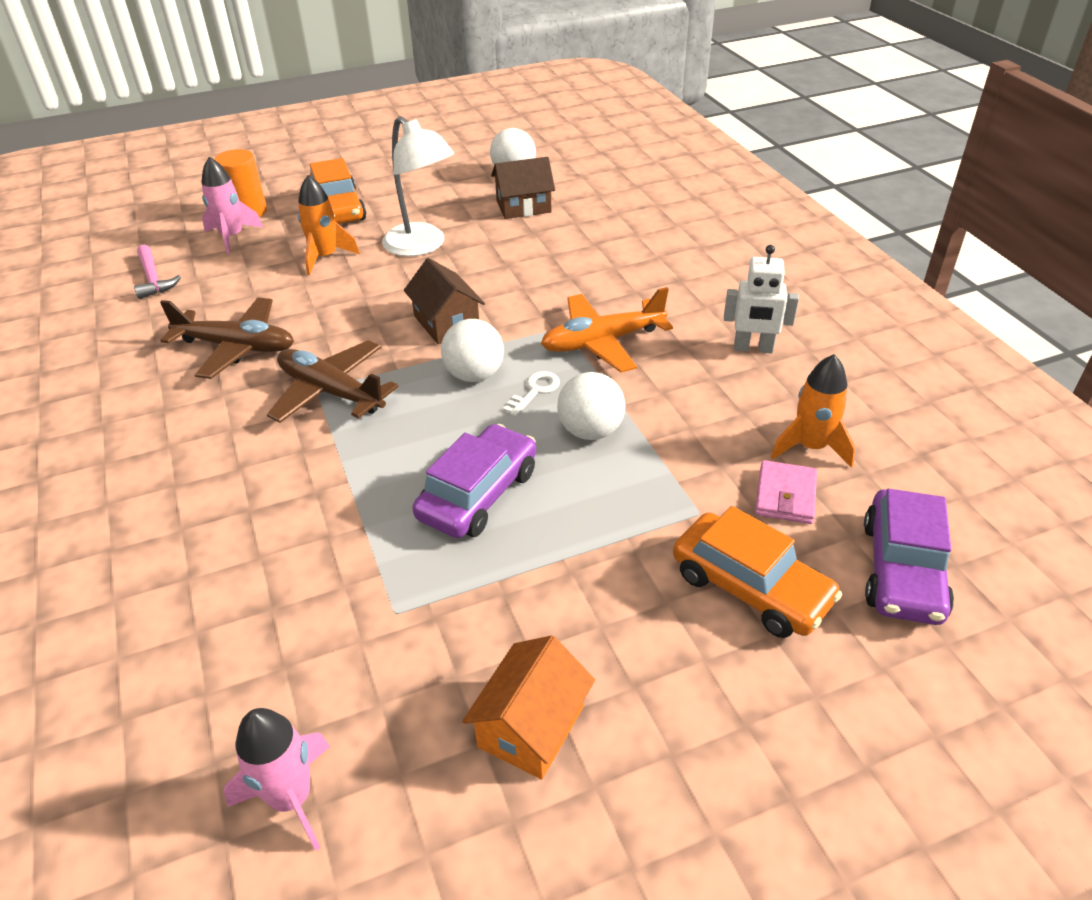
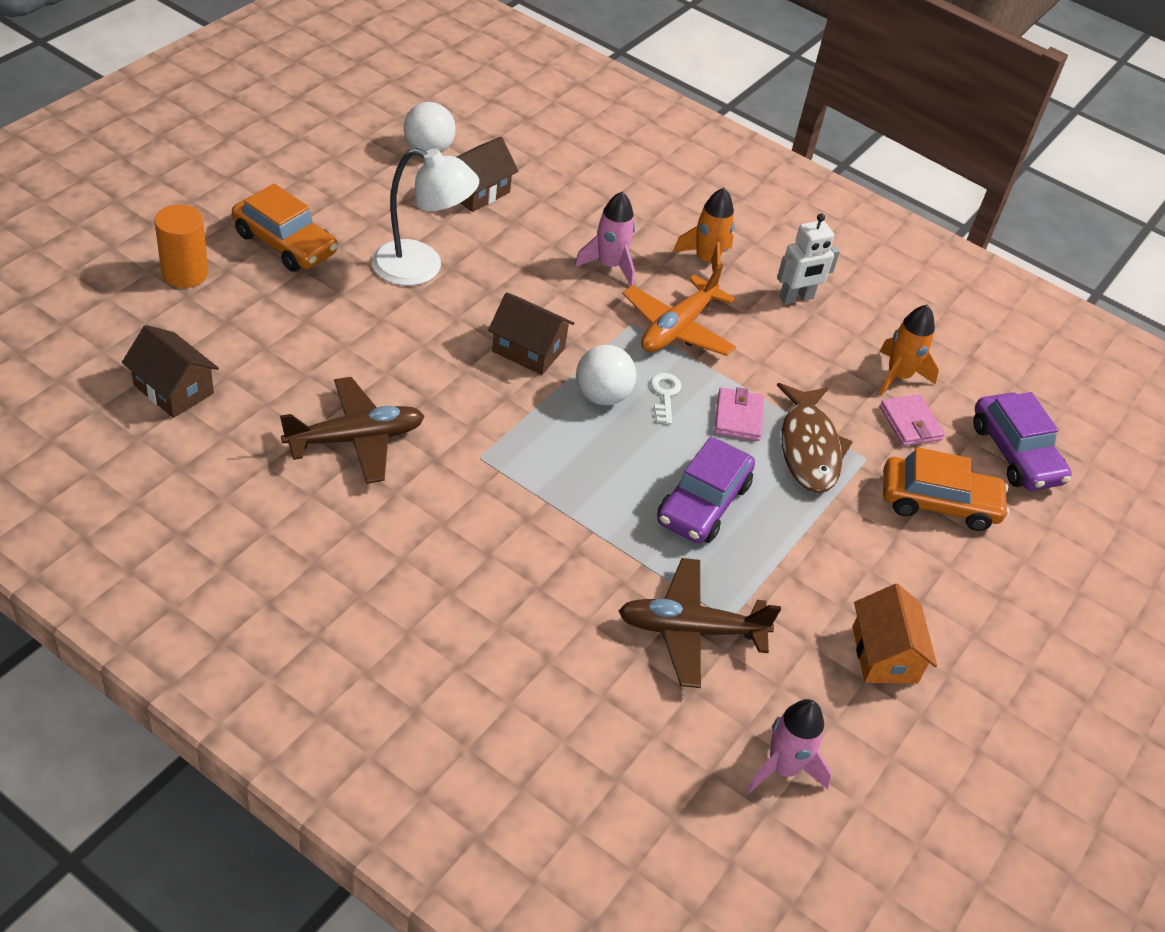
camera: 40 degrees left, 5 degrees up
pink hammer [134,245,181,299] -> brown house [122,325,219,418]
pink rocket [201,157,263,254] -> pink rocket moved to [574,192,635,286]
brown plane [267,340,398,423] -> brown plane moved to [619,558,781,688]
orange rocket [298,175,360,275] -> orange rocket moved to [673,188,735,272]
purple car [413,424,536,538] -> purple car turned 150 degrees counterclockwise [657,437,755,543]
white ball [557,372,625,440] -> pink wallet [714,387,764,441]
none -> brown fish [777,383,853,493]

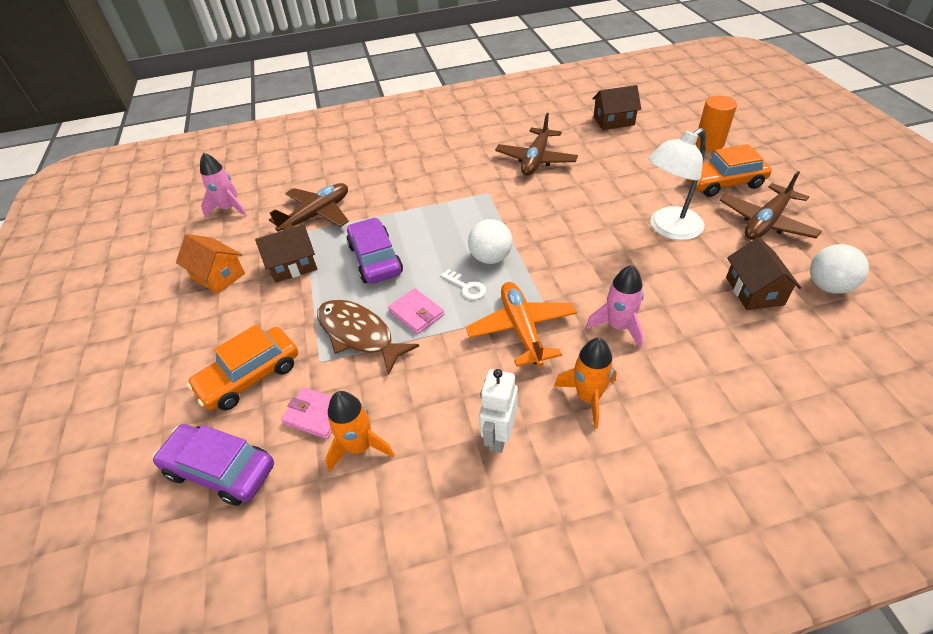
camera: 140 degrees right, 0 degrees up
brown house [488,292,574,375] -> brown house moved to [255,225,317,283]
none -> brown plane [720,171,822,240]

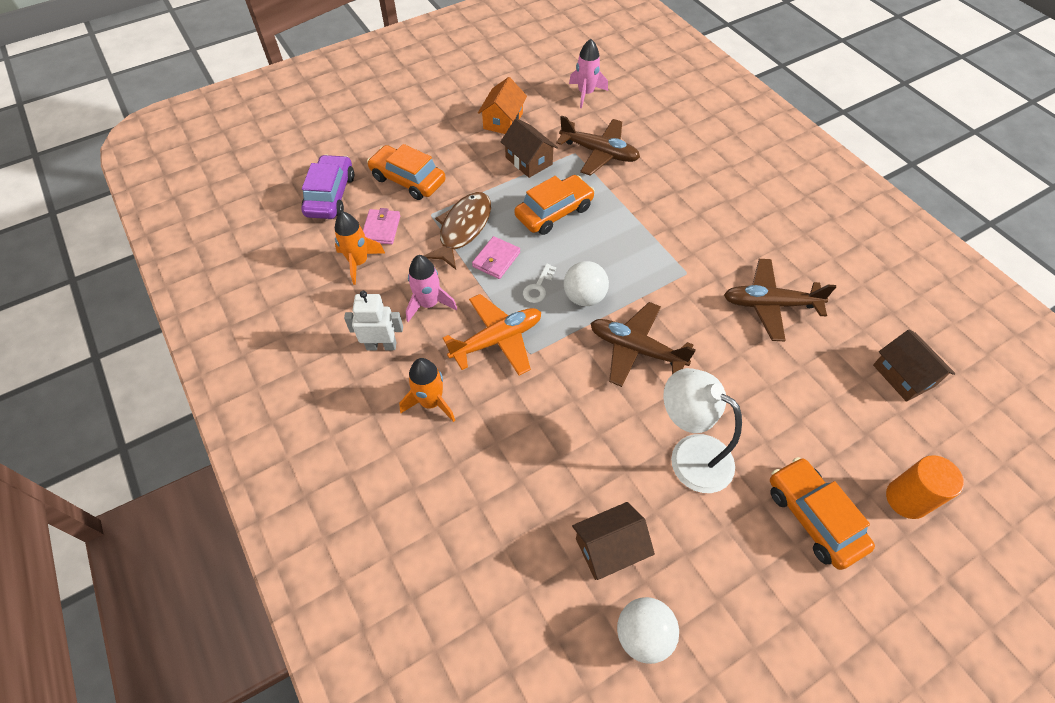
camera: 70 degrees right, 10 degrees up
purple car [347,217,403,284] -> orange car [515,175,595,235]
pink rocket [586,265,644,348] -> pink rocket moved to [406,255,457,322]
brown plane [720,171,822,240] -> brown plane moved to [590,302,696,387]

